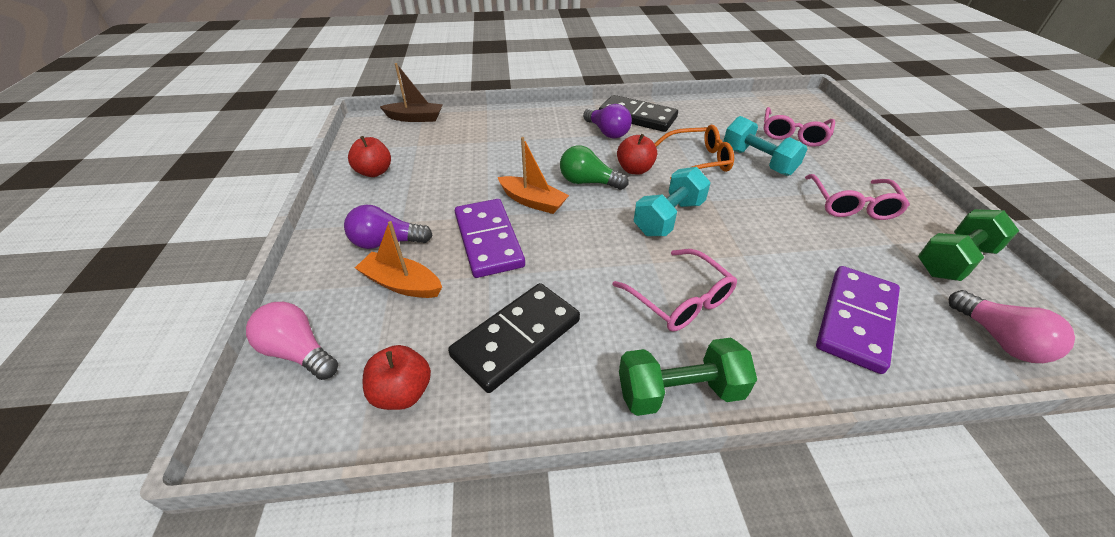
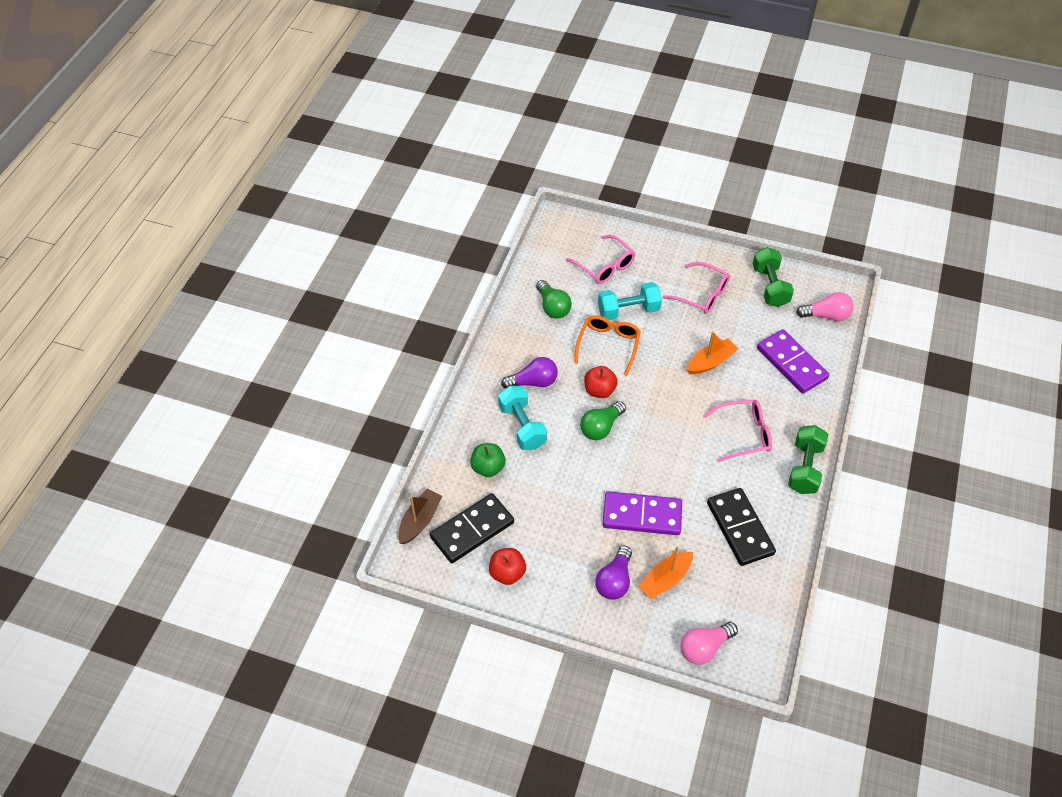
camera: 65 degrees left, 10 degrees up
red apple [363,345,431,410] -> none
orange boat [498,137,569,214] -> orange boat moved to [687,331,738,374]
black domino [599,95,678,132] -> black domino moved to [430,493,514,563]
turquoise dumbbell [634,167,711,236] -> turquoise dumbbell moved to [498,386,547,450]
none -> green apple [470,443,506,477]
none -> green light bulb [536,280,572,319]

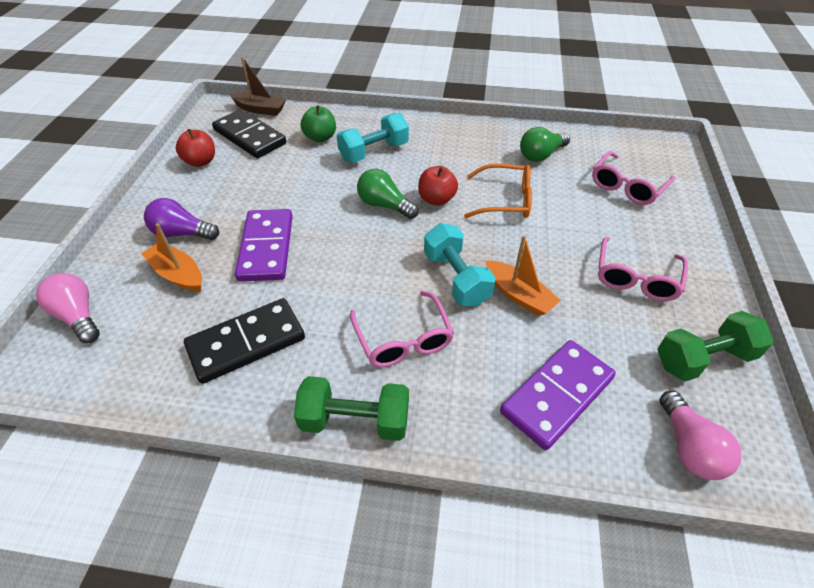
camera: 80 degrees right, 5 degrees down
purple light bulb [501,357,558,389] -> none
turquoise dumbbell [598,282,662,320] -> turquoise dumbbell moved to [424,223,496,307]

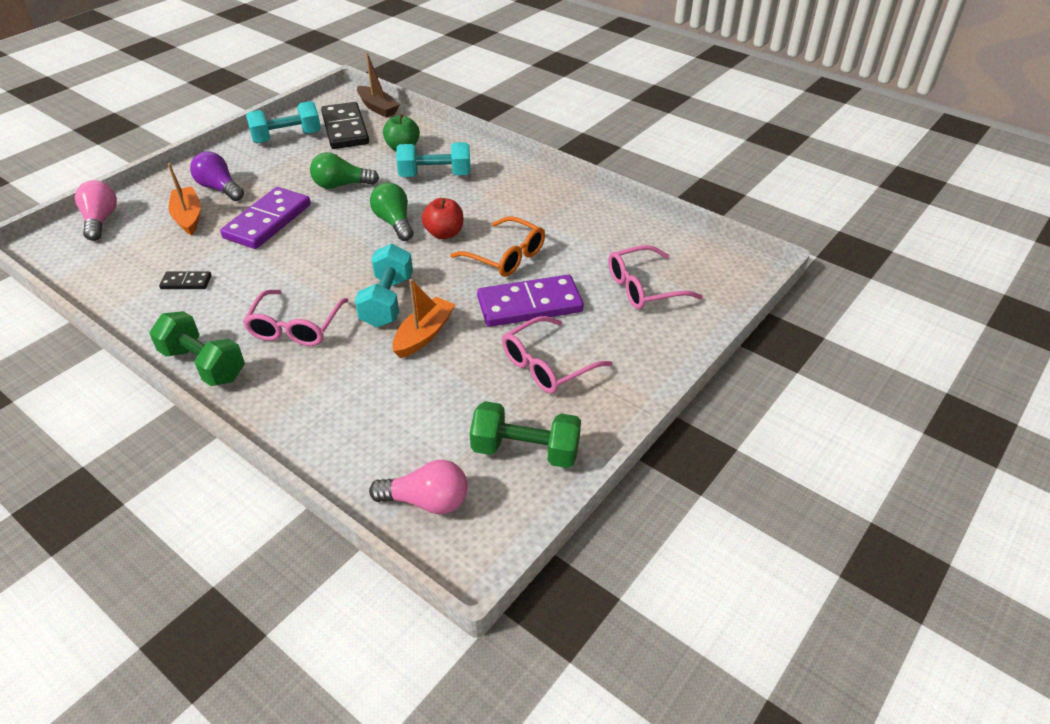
camera: 30 degrees right, 5 degrees down
red apple [176,129,215,167] -> turquoise dumbbell [246,101,321,143]
black domino [184,298,305,384] -> black domino [159,272,212,289], size x0.48
orange boat [485,235,561,316] -> orange boat turned 135 degrees counterclockwise [392,279,456,358]
purple domino [500,340,616,450] -> purple domino moved to [477,275,584,327]
green light bulb [520,127,570,162] -> green light bulb moved to [310,152,379,189]
pink light bulb [660,391,741,480] -> pink light bulb turned 105 degrees counterclockwise [369,460,468,514]

